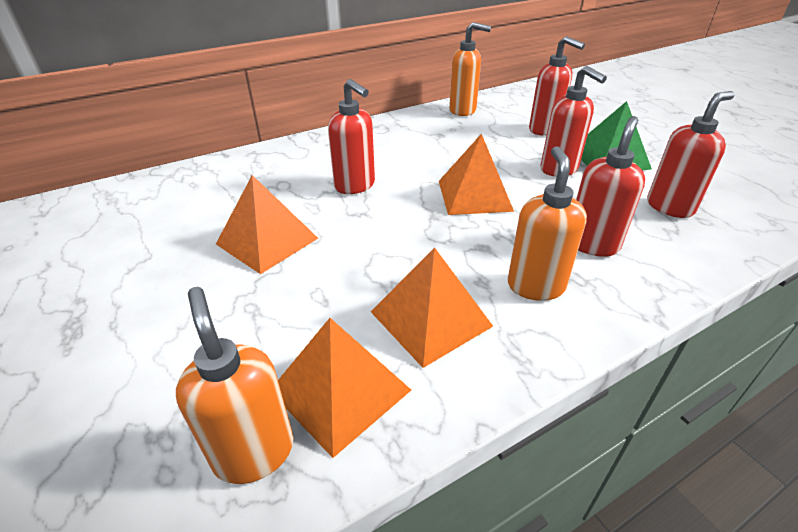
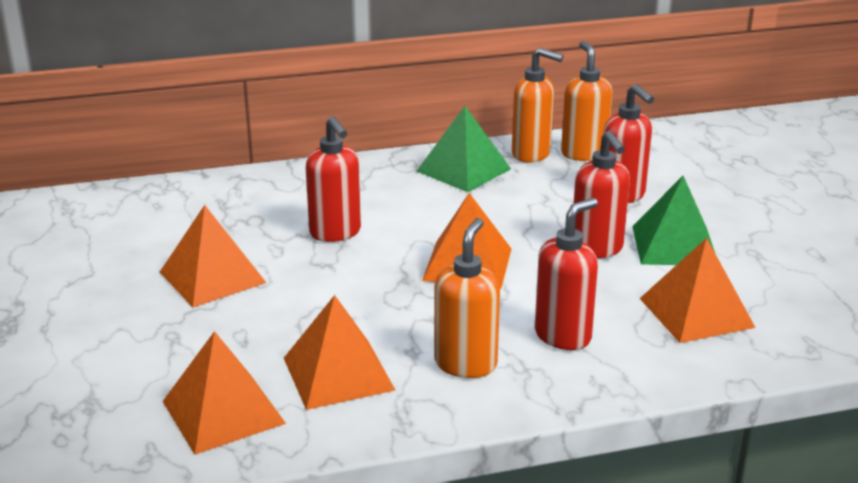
camera: 15 degrees right, 10 degrees down
orange soap dispenser [176,287,294,484] -> orange soap dispenser moved to [561,41,612,161]
red soap dispenser [647,91,735,218] -> orange pyramid [639,238,756,343]
none -> green pyramid [417,106,511,192]

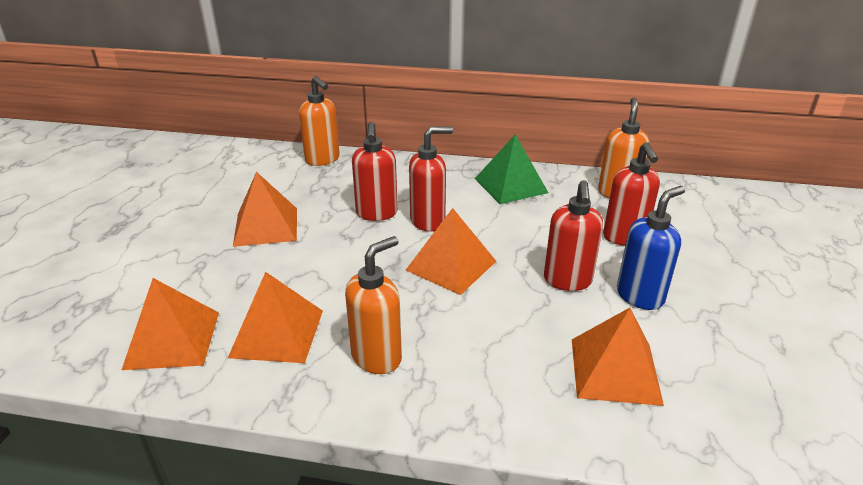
camera: 25 degrees right, 5 degrees up
orange soap dispenser [512,48,563,163] -> orange soap dispenser moved to [299,76,340,166]
red soap dispenser [535,198,598,350] -> red soap dispenser moved to [409,127,453,232]
green pyramid [632,176,715,265] -> blue soap dispenser [617,186,685,310]

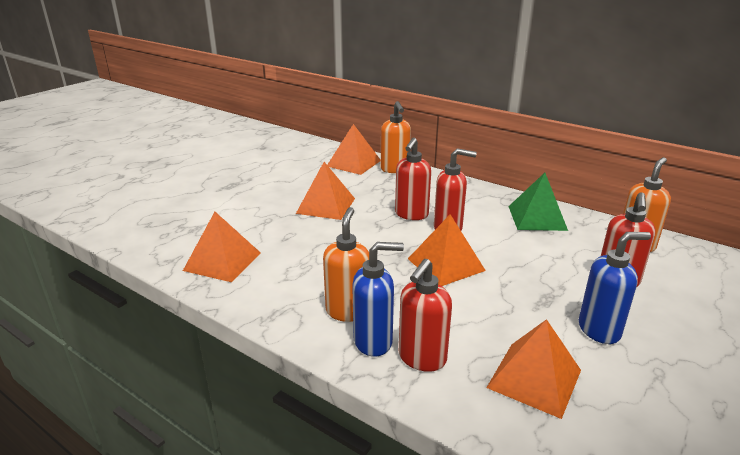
camera: 25 degrees right, 5 degrees down
orange pyramid [228,272,323,363] -> orange pyramid moved to [327,124,381,175]
orange soap dispenser [345,236,402,374] -> orange soap dispenser turned 60 degrees counterclockwise [323,207,369,322]
red soap dispenser [544,180,603,291] -> red soap dispenser moved to [399,259,452,372]
none -> blue soap dispenser [352,242,404,357]

